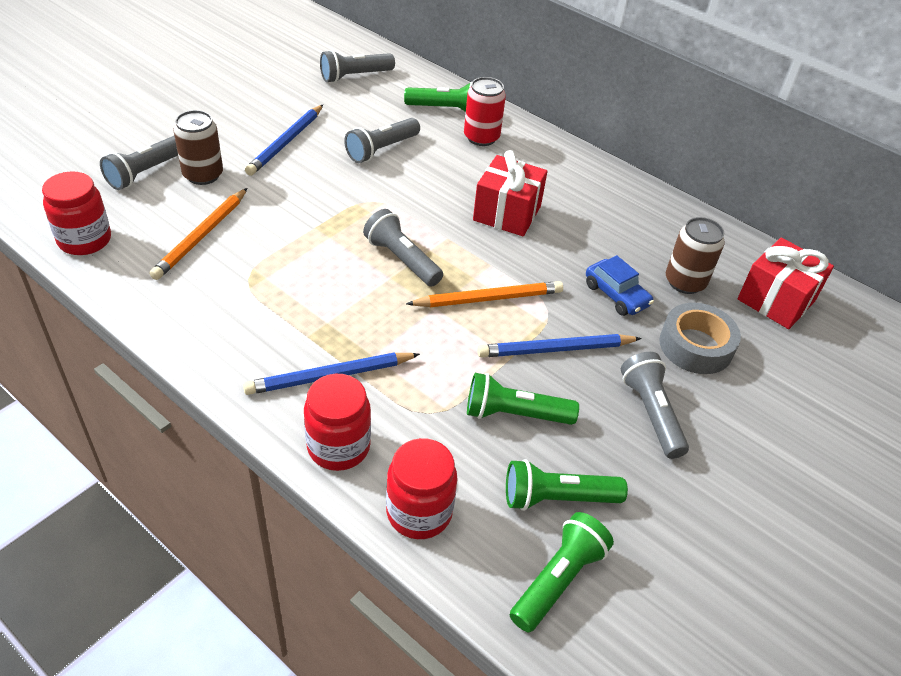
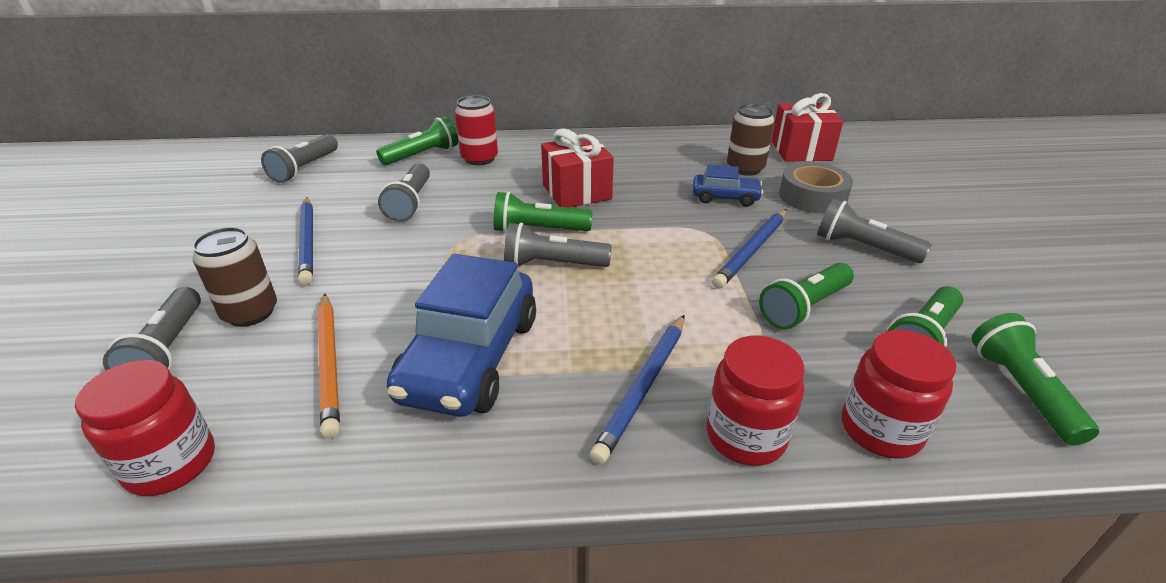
camera: 40 degrees left, 10 degrees down
orange pencil [406,281,563,307] -> none
none -> blue car [386,254,536,417]
none -> green flashlight [494,191,593,233]

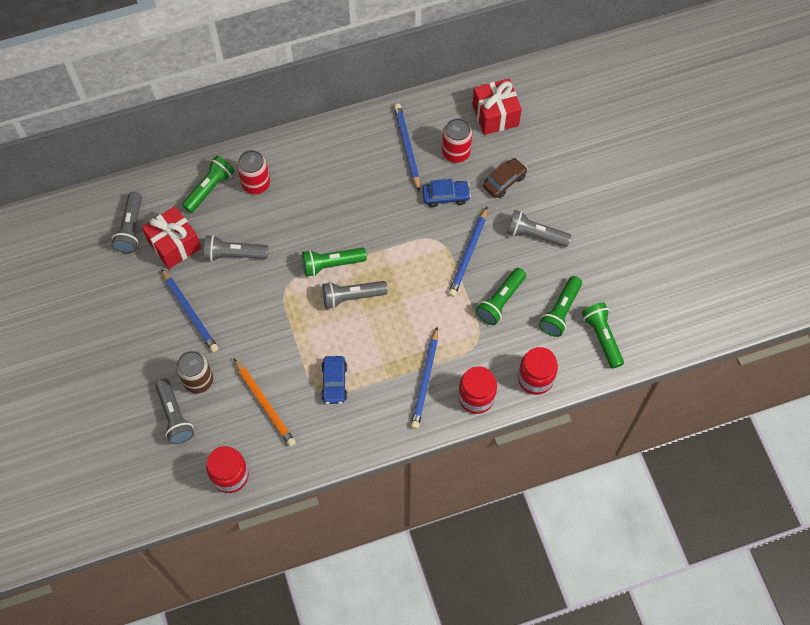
camera: 15 degrees left, 30 degrees up
grey flashlight [378,163,430,222] -> grey flashlight turned 105 degrees clockwise [204,235,268,262]
blue car [386,254,536,417] -> blue car [321,356,347,404], size x0.50
red gift [541,129,614,208] -> red gift moved to [142,206,201,269]
brown can [727,104,775,176] -> red can [442,118,472,163]
grey tape [779,162,853,213] -> brown car [483,158,527,198]
none -> blue pencil [394,104,420,191]

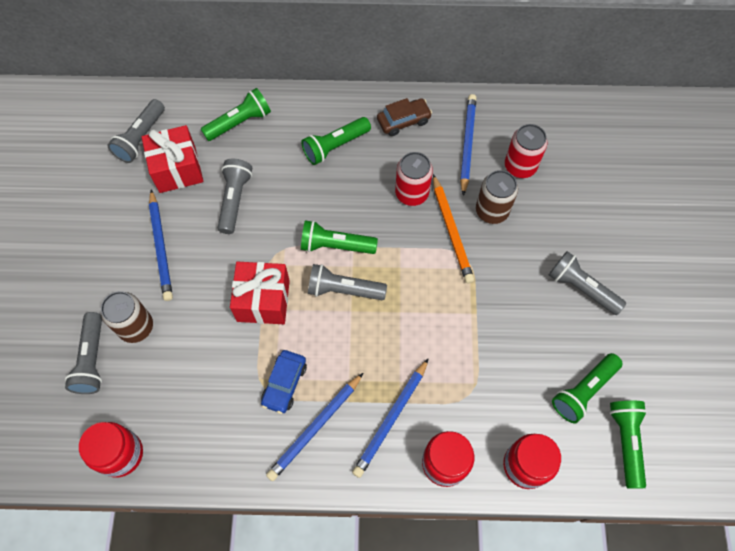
camera: 20 degrees right, 0 degrees up
grey flashlight [204,235,268,262] -> grey flashlight turned 75 degrees clockwise [218,159,252,234]
orange pencil [234,359,296,447] -> orange pencil moved to [433,174,474,283]
red can [237,150,270,194] -> red can moved to [395,152,433,206]
blue car [422,179,471,207] -> brown can [476,170,518,224]
blue pencil [448,207,487,297] -> blue pencil moved to [266,373,363,481]
red gift [472,79,522,135] -> red gift moved to [230,262,290,324]
green flashlight [476,268,526,325] -> green flashlight moved to [301,117,371,165]
brown car [483,158,527,198] -> brown car moved to [377,98,432,136]

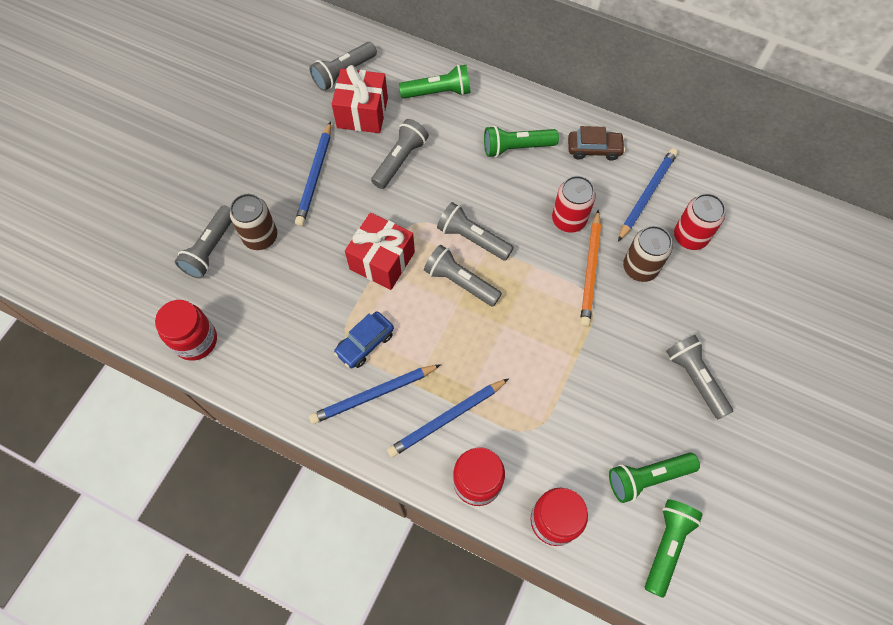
camera: 25 degrees right, 0 degrees up
green flashlight [301,220,378,254] -> grey flashlight [437,202,514,261]

